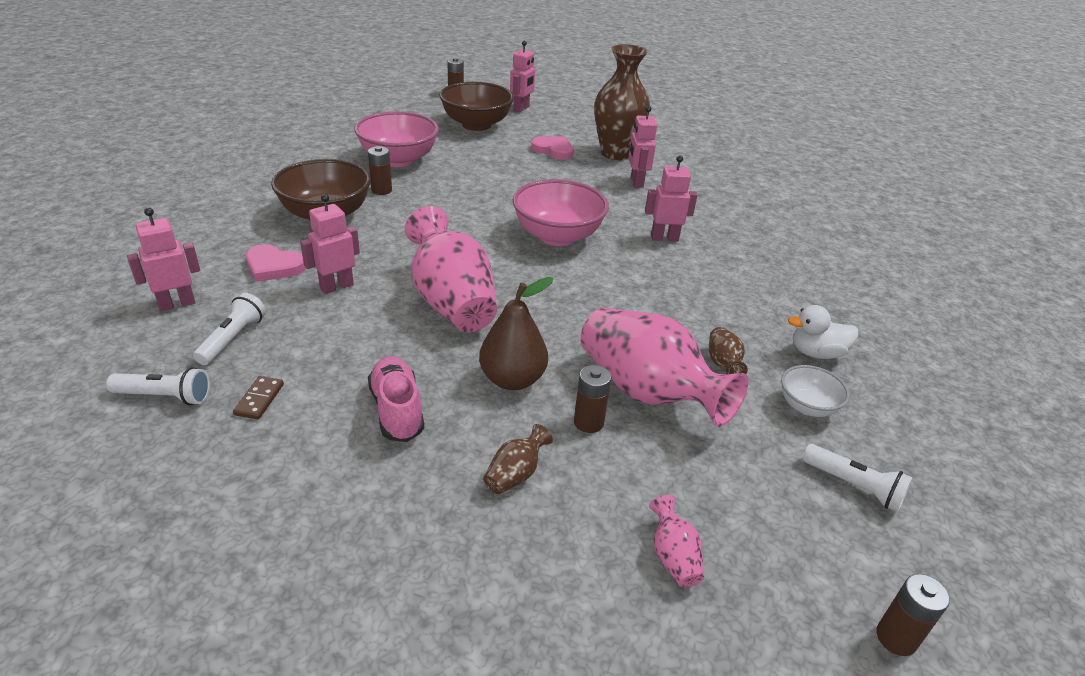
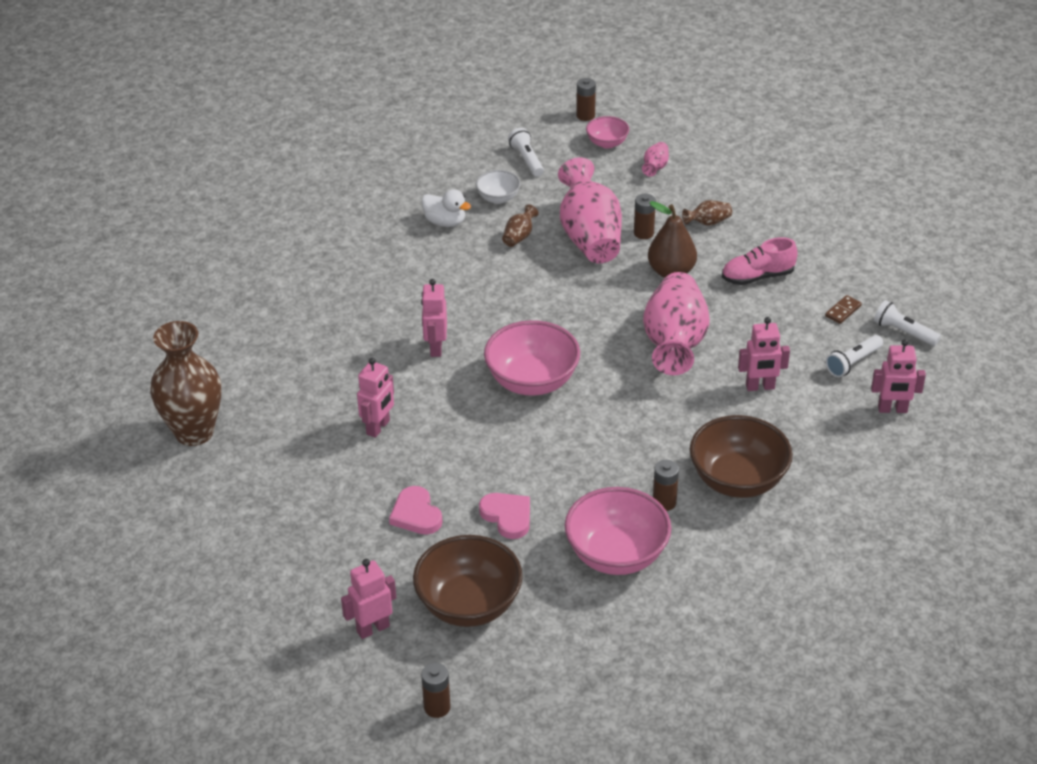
camera: 145 degrees left, 5 degrees up
pink heart [246,244,306,282] -> pink heart moved to [479,493,530,539]
pink shoe [368,356,424,442] -> pink shoe turned 60 degrees clockwise [722,237,798,285]
brown vase [594,44,650,160] -> brown vase moved to [150,321,221,446]
pink robot [645,155,697,241] -> pink robot turned 60 degrees clockwise [421,279,447,357]
none -> pink bowl [586,116,629,149]

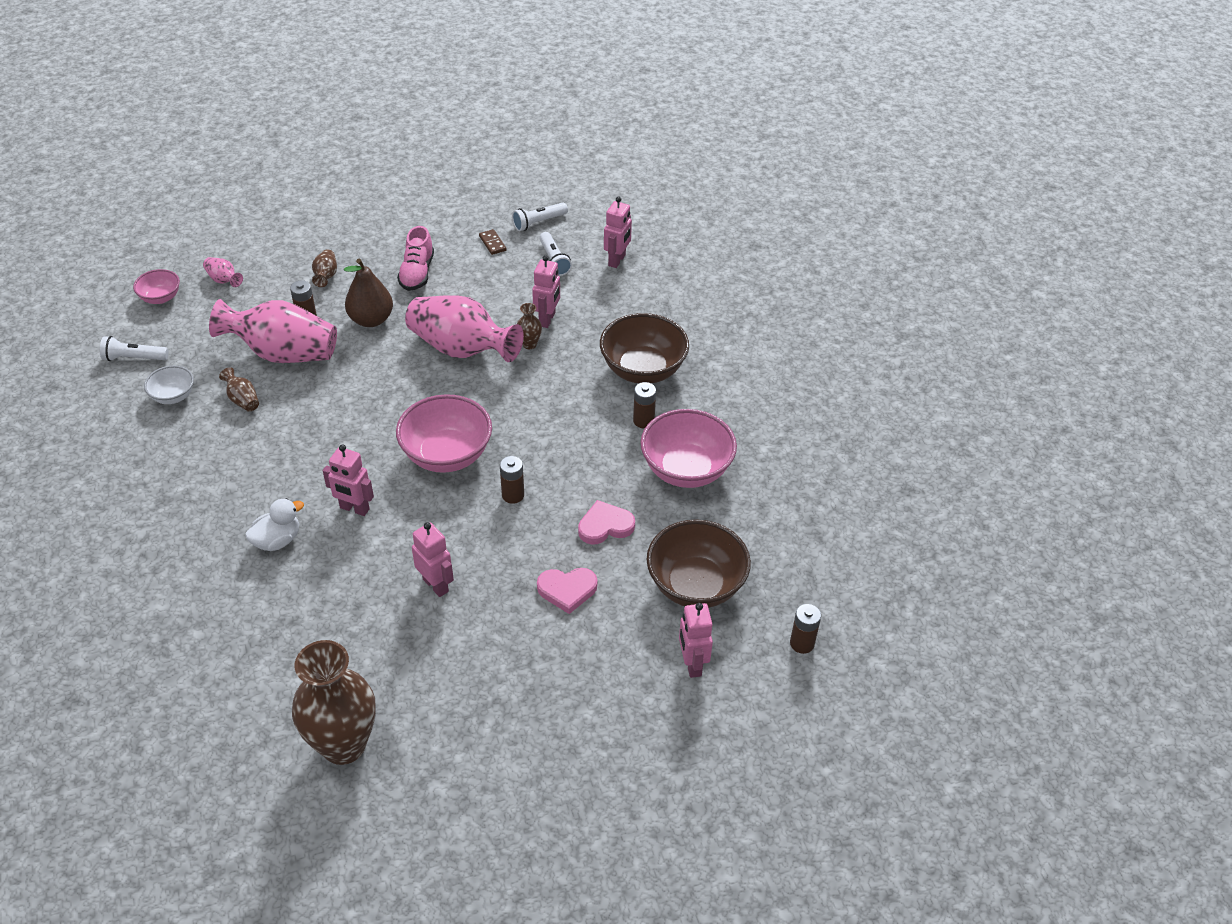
camera: 70 degrees left, 5 degrees up
white duck [421,189,471,227] -> white duck moved to [245,498,304,551]
brown battery [576,78,596,121] -> brown battery moved to [500,456,524,504]
none -> brown vase [517,303,542,349]

